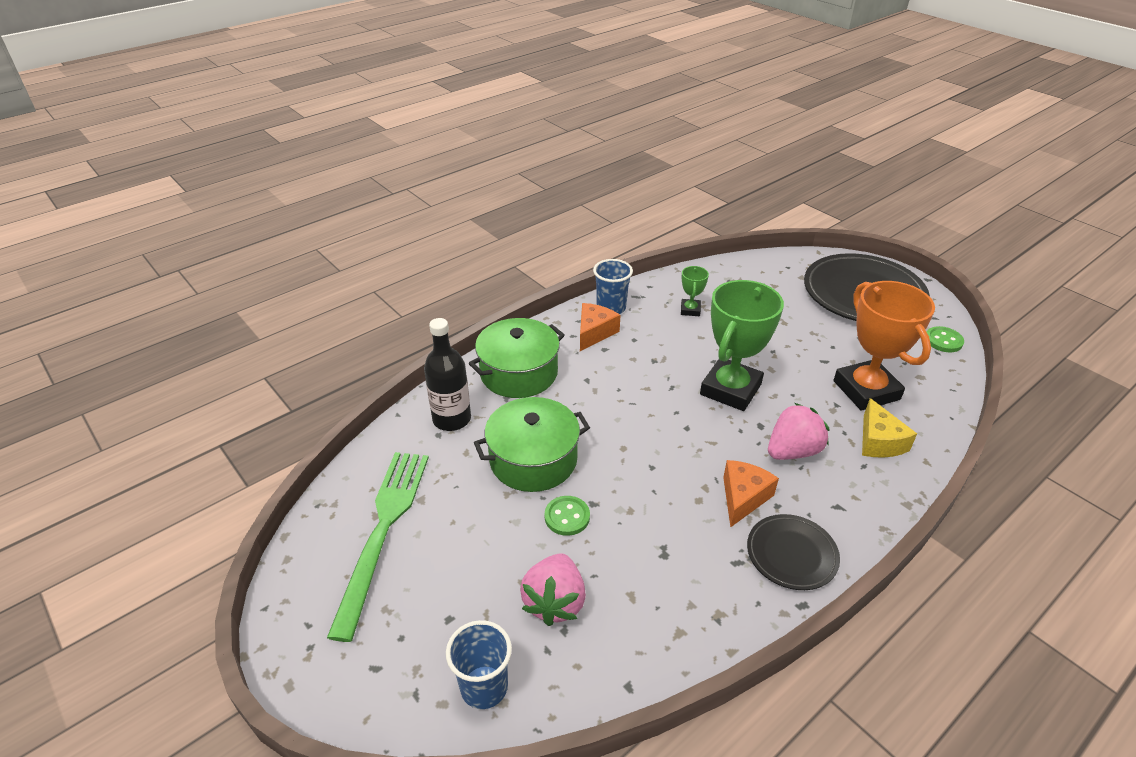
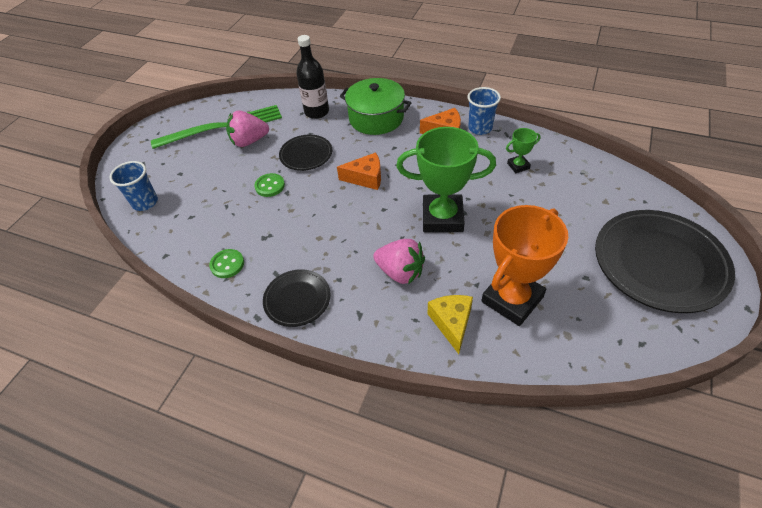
camera: 65 degrees right, 10 degrees up
green pot [474,397,590,492] -> black plate [279,135,332,171]
pink strawberry [520,553,586,626] -> pink strawberry moved to [226,111,269,147]
orange cheese [723,460,779,527] -> orange cheese moved to [337,152,381,190]
yellow cheese [862,398,917,458] -> yellow cheese turned 120 degrees clockwise [428,295,473,354]
green button [927,326,964,352] -> green button moved to [209,249,244,278]

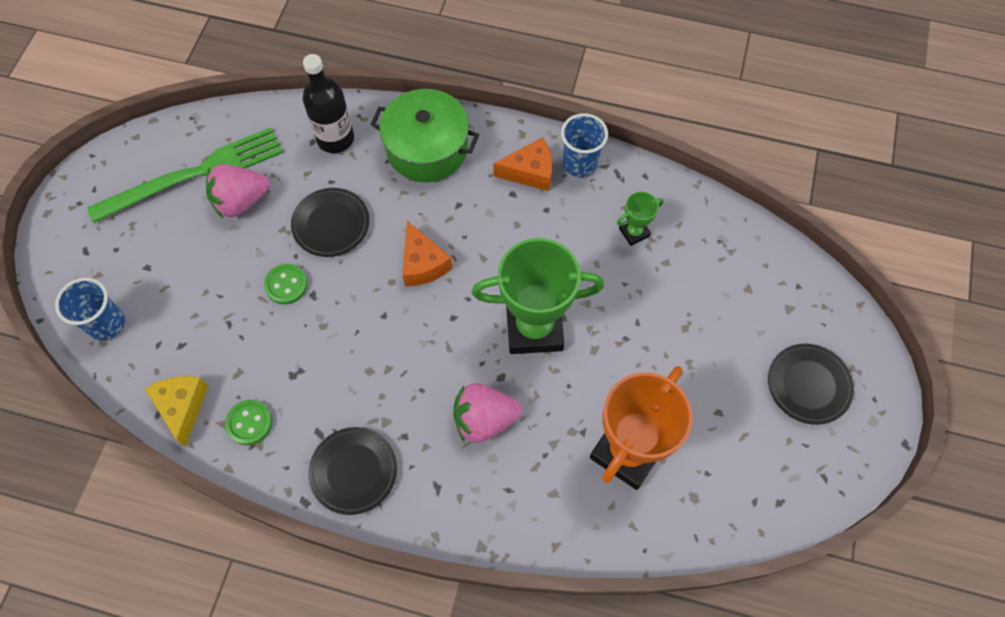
camera: 10 degrees left, 15 degrees up
orange cheese [337,152,381,190] -> orange cheese turned 75 degrees clockwise [403,221,452,286]
pink strawberry [373,239,425,285] -> pink strawberry turned 150 degrees clockwise [454,383,522,443]
yellow cheese [428,295,473,354] -> yellow cheese moved to [145,376,208,447]
black plate [595,210,735,313] -> black plate [768,344,854,425], size x0.53

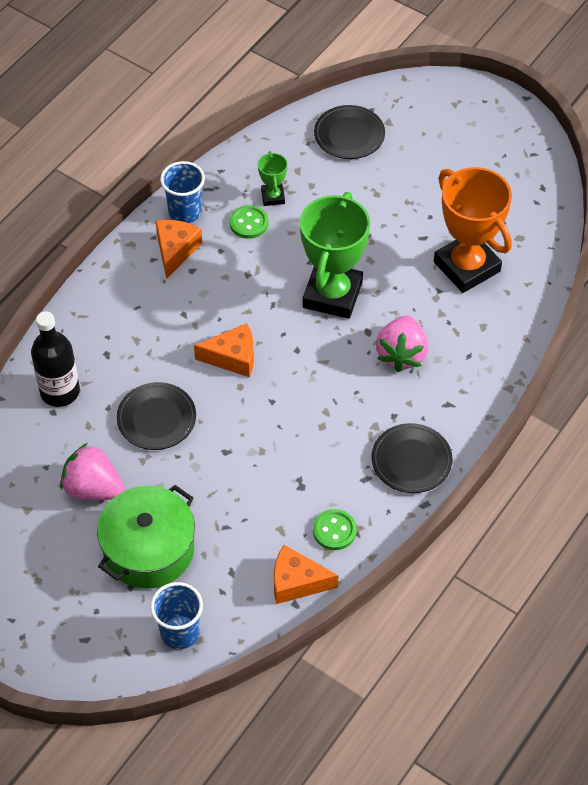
camera: 70 degrees left, 10 degrees down
green fork [87,127,284,223] -> none
yellow cheese [145,376,208,447] -> orange cheese [274,545,338,604]
pink strawberry [206,164,270,218] -> pink strawberry turned 120 degrees clockwise [60,443,124,500]
green button [264,264,308,305] -> green button moved to [230,205,268,239]
green pot [370,89,479,182] -> green pot moved to [97,485,195,589]
black plate [768,344,854,425] -> black plate moved to [314,105,385,159]

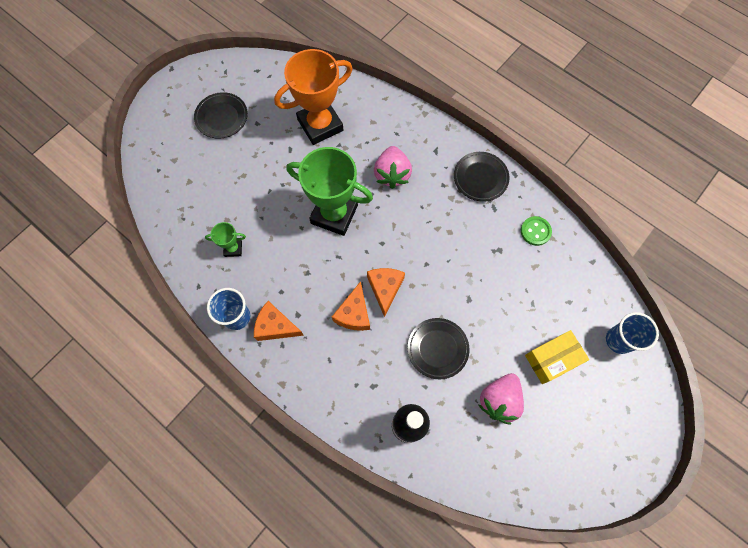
camera: 85 degrees left, 15 degrees up
green pot [97,485,195,589] -> yellow box [525,330,589,384]
green button [230,205,268,239] -> none
orange cheese [274,545,338,604] -> orange cheese moved to [332,281,370,331]
black plate [314,105,385,159] -> black plate moved to [194,92,248,139]
pink strawberry [376,316,428,372] -> pink strawberry turned 75 degrees clockwise [374,146,412,189]

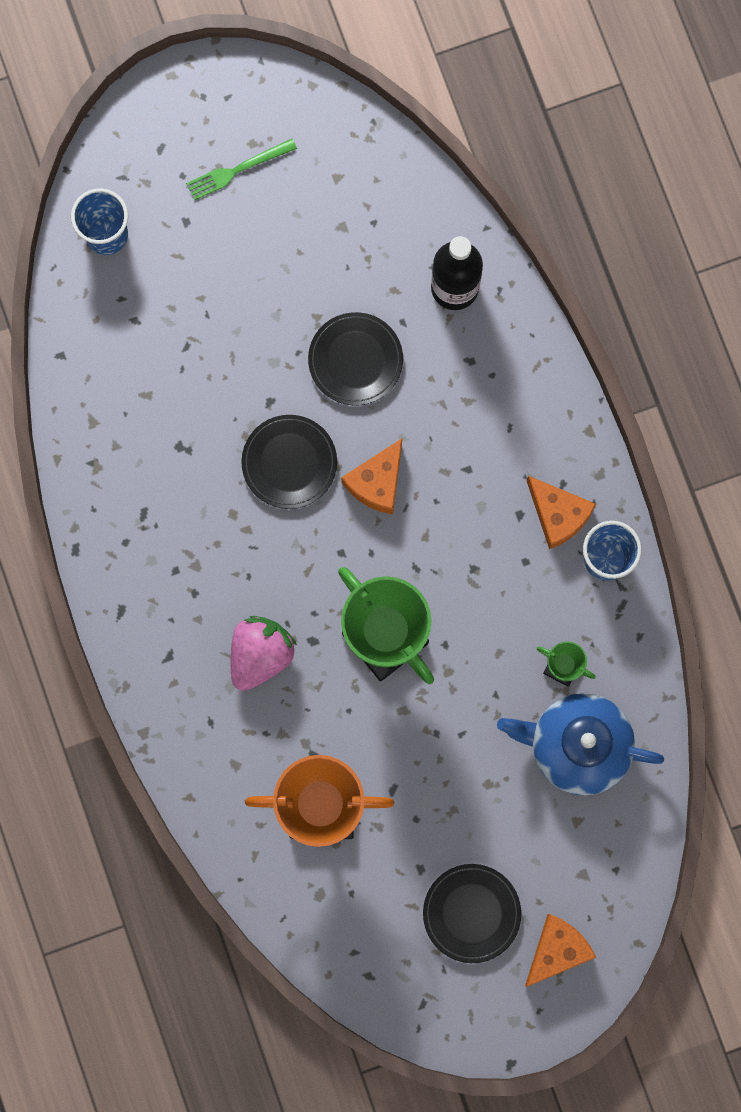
camera: 150 degrees left, 10 degrees up
orange cheese [332,281,370,331] -> orange cheese moved to [525,914,597,987]
black plate [454,152,510,202] -> black plate moved to [241,415,337,509]
pink strawberry [478,373,524,424] -> none
green button [521,216,552,246] -> none
yellow box [525,330,589,384] -> none
none -> green fork [186,139,297,200]
none -> blue teapot [497,693,664,796]

